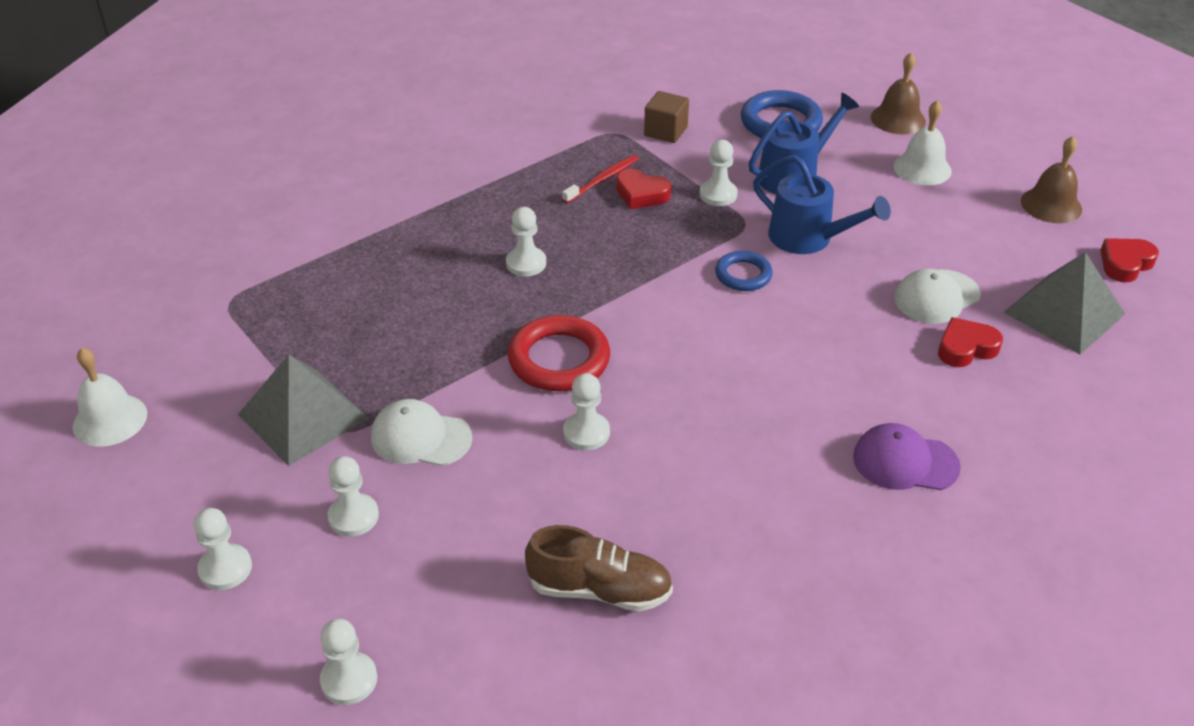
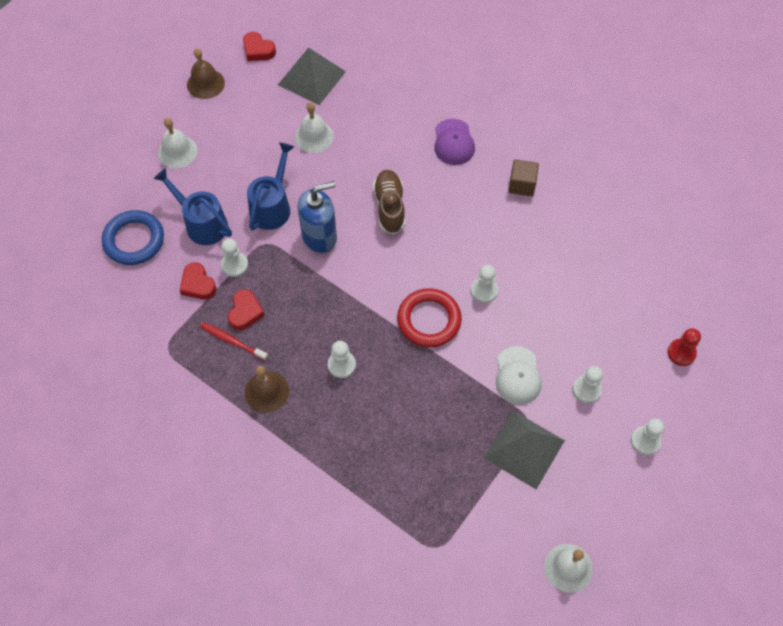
camera: 105 degrees left, 20 degrees up
white pawn [320,619,377,705] -> red pawn [667,328,701,366]
brown shoe [525,525,673,612] -> brown shoe moved to [373,170,405,235]
brown cube [644,91,689,143] -> brown cube moved to [509,160,539,196]
blue ring [715,251,773,291] -> blue soap dispenser [298,181,337,253]
brown bell [871,52,926,135] -> brown bell moved to [245,366,289,413]
white cap [894,269,981,324] -> white bell [295,102,334,153]
red heart [938,317,1003,367] -> red heart moved to [180,262,217,300]

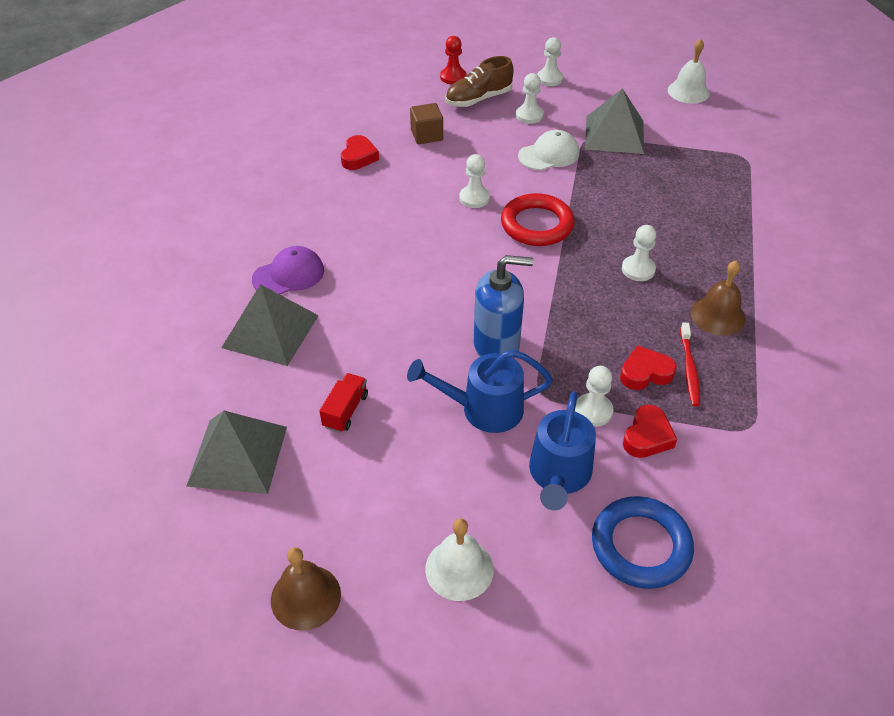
camera: 115 degrees left, 15 degrees down
red heart [243,32,276,61] -> red heart moved to [341,135,379,170]
white bell [295,102,334,153] -> red truck [320,373,368,433]
blue soap dispenser [298,181,337,253] -> blue soap dispenser turned 135 degrees clockwise [474,255,534,359]
brown shoe [373,170,405,235] -> brown shoe moved to [445,56,513,107]
brown cube [509,160,539,196] -> brown cube moved to [410,103,443,144]
none -> grey pyramid [221,284,319,366]

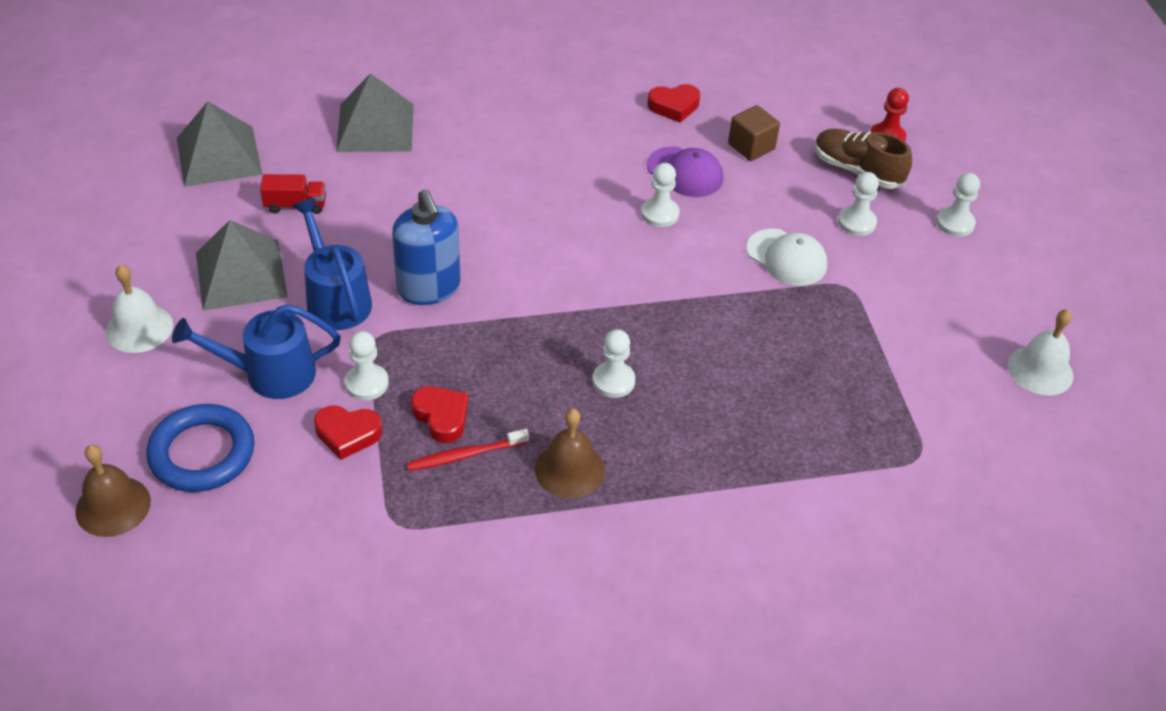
camera: 65 degrees right, 0 degrees up
purple cap [252,246,324,294] -> purple cap moved to [647,146,723,197]
brown bell [271,547,341,631] -> brown bell moved to [75,445,151,537]
red ring [501,193,575,246] -> none
grey pyramid [585,88,644,154] -> grey pyramid moved to [196,220,288,311]

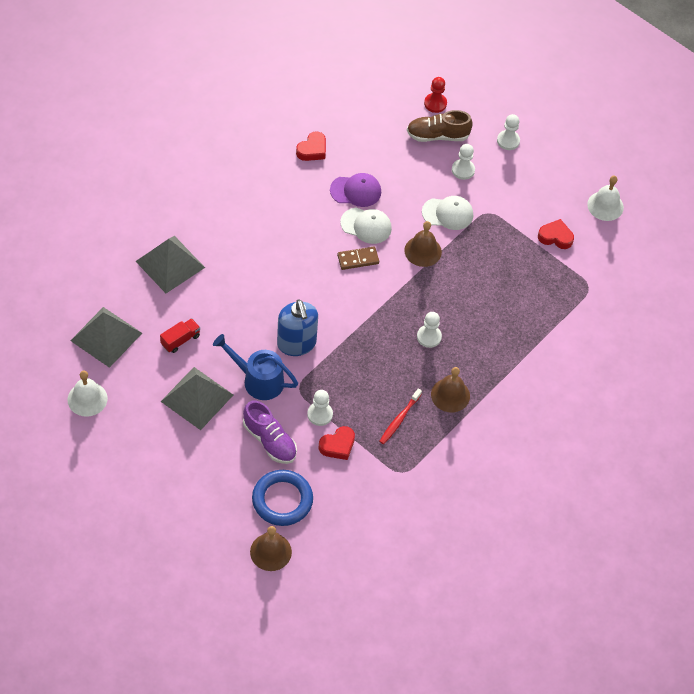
camera: 40 degrees left, 10 degrees up
white bell [106,264,173,353] -> white bell moved to [68,371,108,417]
blue watering can [172,304,341,399] -> purple shoe [243,400,297,464]
blue soap dispenser [392,189,461,305] -> blue soap dispenser turned 45 degrees clockwise [277,300,318,356]
red heart [411,386,468,443] -> red heart moved to [538,219,574,249]
white pawn [641,163,680,227] -> white cap [340,208,392,244]
brown cube [728,105,780,161] -> none
none -> brown domino [337,247,379,270]
none -> brown bell [404,221,442,267]

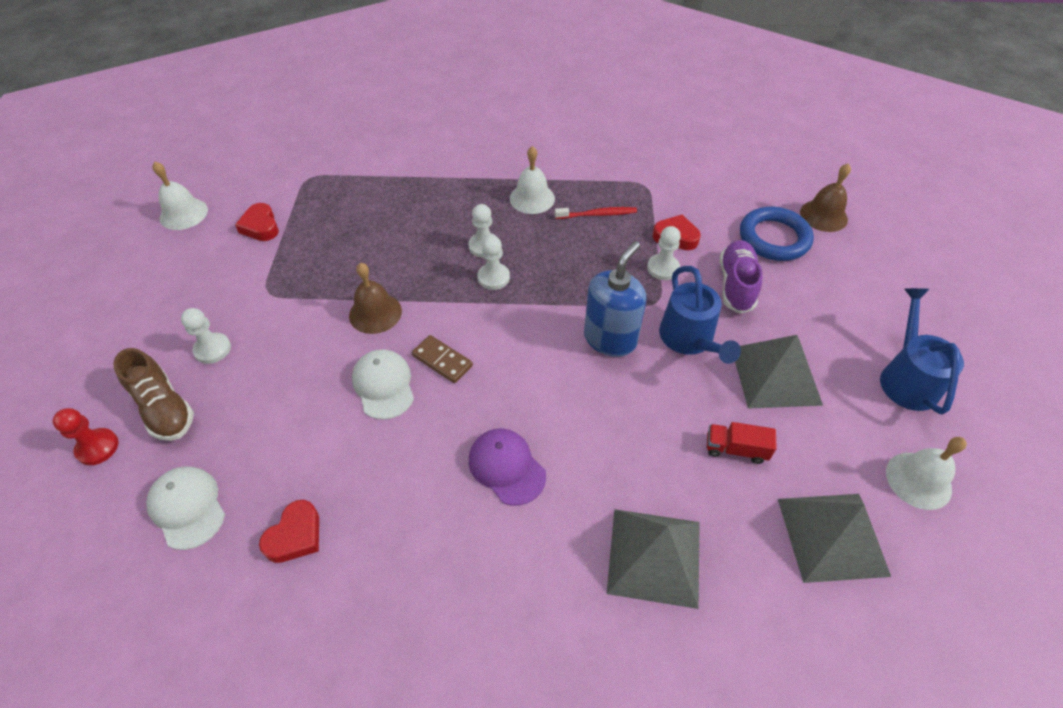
camera: 125 degrees left, 5 degrees down
red heart [296,131,326,161] -> red heart turned 120 degrees clockwise [259,500,319,563]
purple cap [330,173,381,207] -> purple cap moved to [469,428,546,506]
white cap [422,196,473,230] -> white cap moved to [146,467,225,550]
brown bell [431,367,470,412] -> white bell [510,146,555,214]
white pawn [497,114,520,150] -> white pawn moved to [478,236,510,290]
none -> blue watering can [880,288,964,415]

